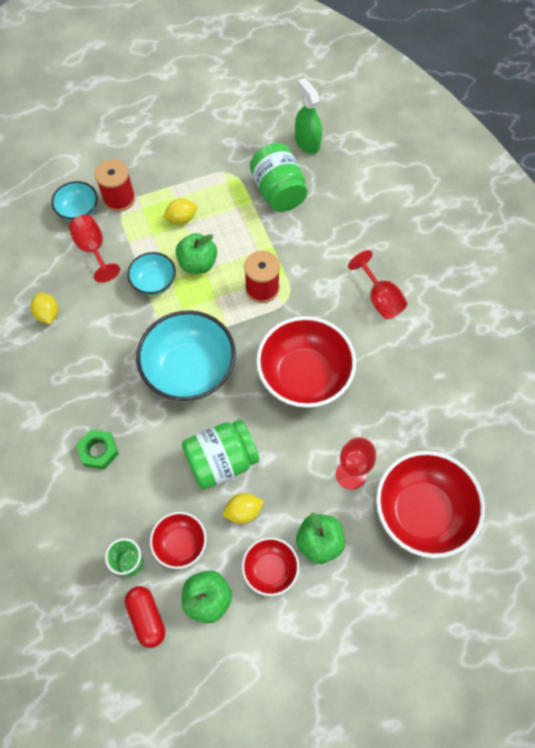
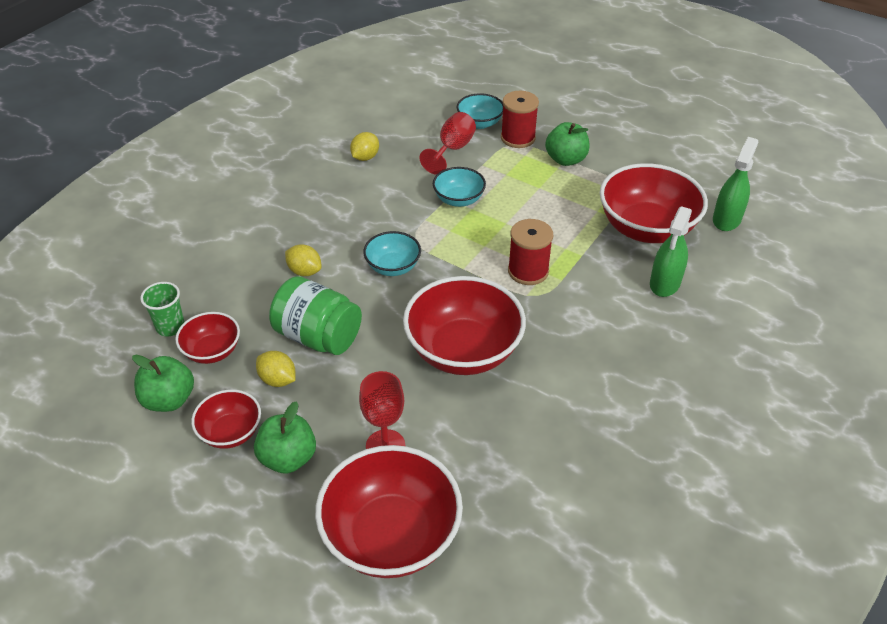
camera: 55 degrees right, 20 degrees down
green nut [77,430,119,470] -> none
red capsule [125,586,165,648] -> none
turquoise bowl [136,310,236,401] -> turquoise bowl [363,231,421,276], size x0.53
yellow lemon [163,198,197,224] -> yellow lemon moved to [285,244,322,276]
green apple [176,233,217,274] -> green apple moved to [545,122,590,166]
green jar [250,143,307,212] -> red bowl [600,163,708,243]
red goblet [348,250,408,319] -> none
none -> green spray bottle [650,206,692,297]

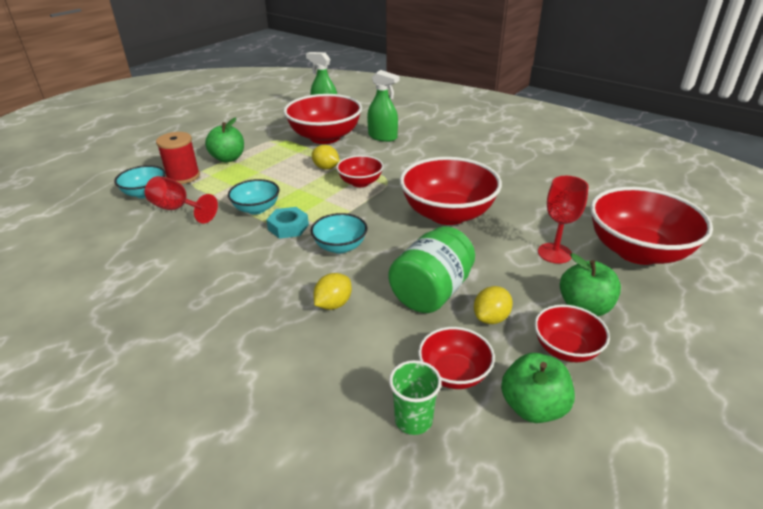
camera: 85 degrees left, 10 degrees down
yellow lemon [350,132,379,161] -> yellow lemon moved to [312,145,339,169]
red spool [508,219,553,285] -> red bowl [336,155,384,187]
none -> turquoise nut [266,207,309,239]

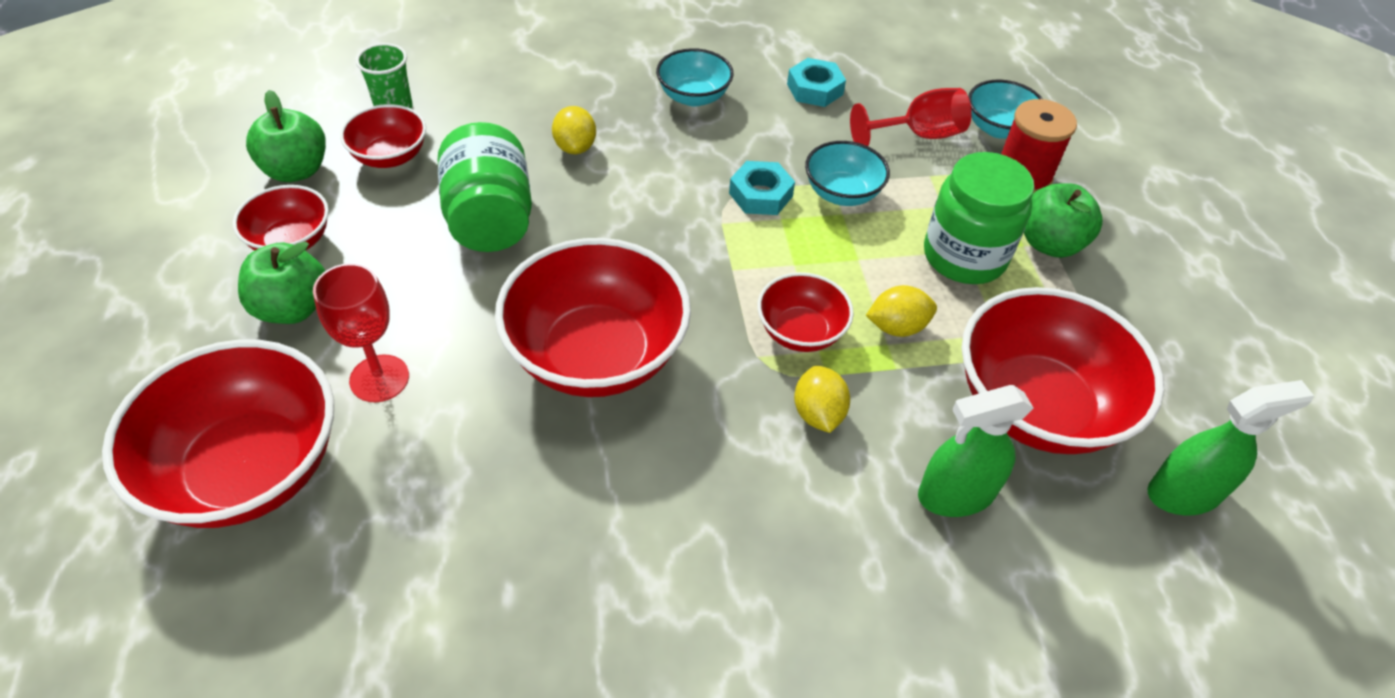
camera: 130 degrees right, 15 degrees up
turquoise bowl [311,213,367,253] -> turquoise bowl moved to [656,48,734,107]
yellow lemon [474,286,513,324] -> yellow lemon moved to [794,366,850,433]
none -> turquoise nut [787,58,846,107]
none -> green jar [924,152,1035,284]

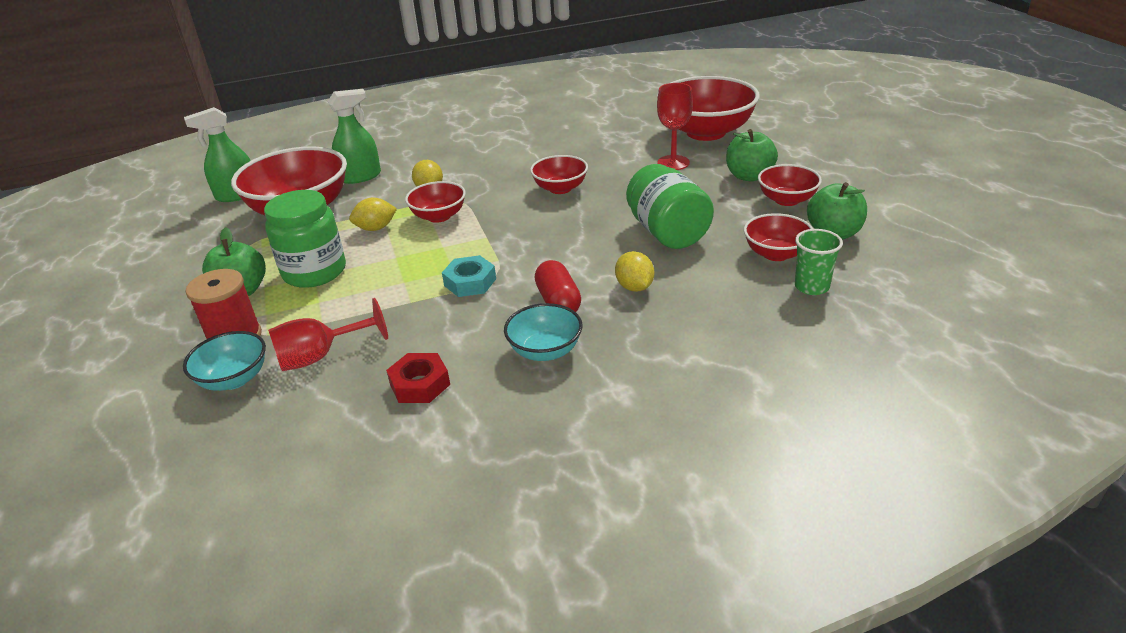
camera: 175 degrees right, 15 degrees down
red bowl [495,238,691,397] -> red bowl [530,155,588,194], size x0.53
turquoise nut [787,58,846,107] -> red nut [386,353,450,403]
turquoise bowl [805,141,890,206] -> none
none -> red capsule [535,260,581,312]

